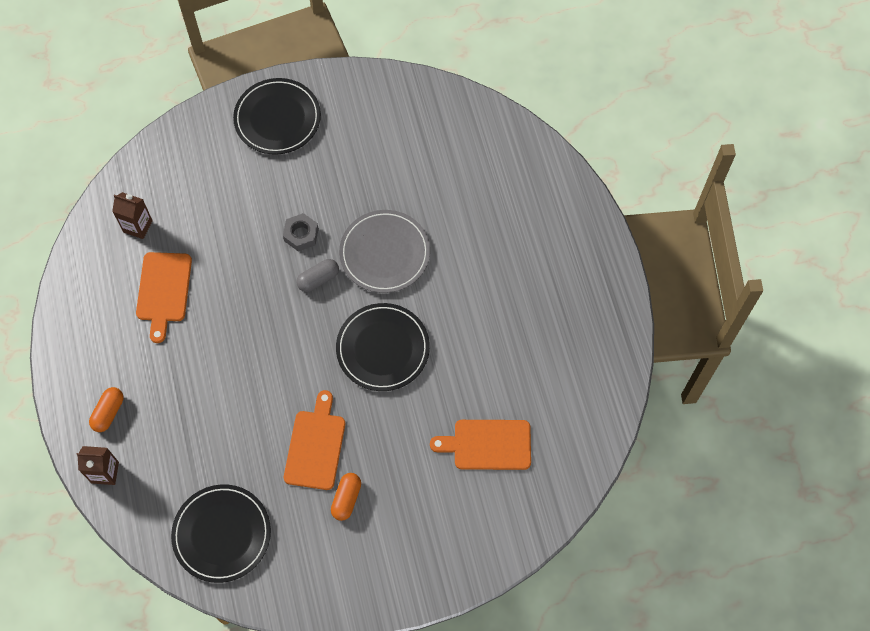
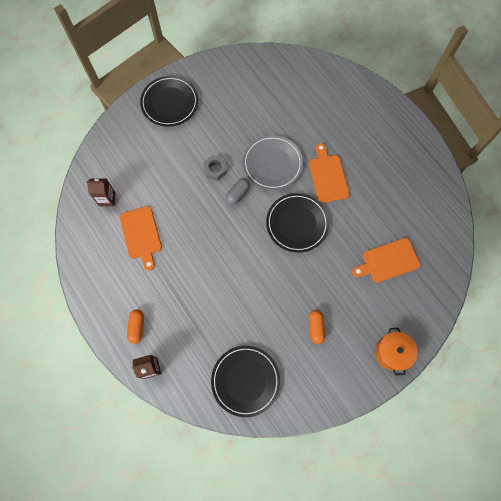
camera: 20 degrees left, 5 degrees up
orange cutting board [284,390,345,490] -> orange cutting board moved to [309,143,350,203]
none -> orange pot [375,328,418,376]

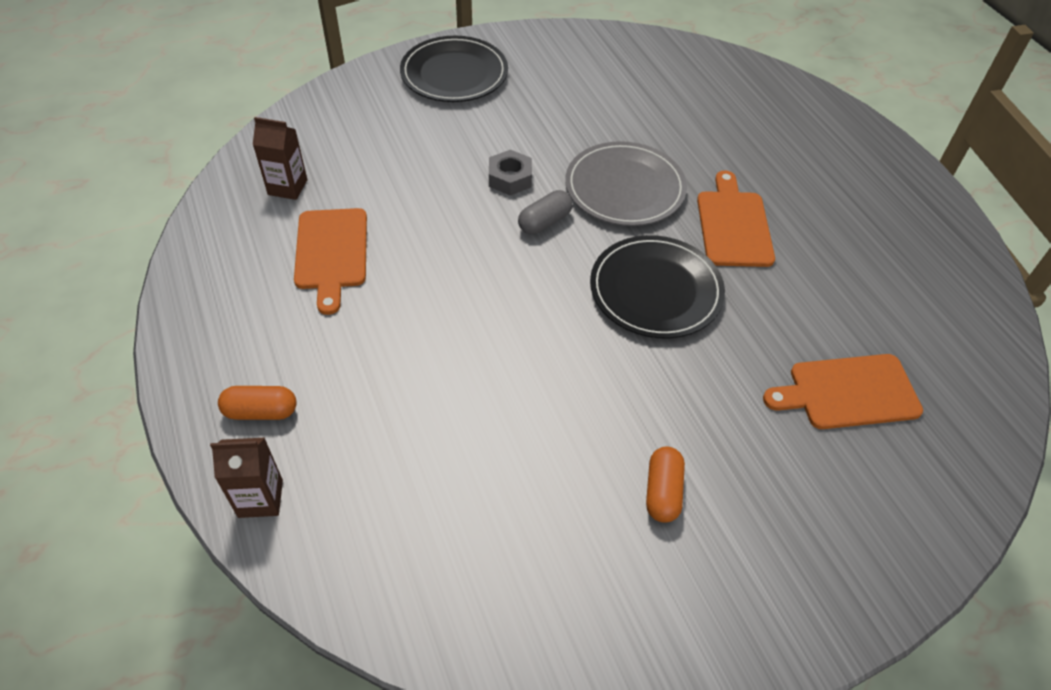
camera: 10 degrees right, 20 degrees down
orange capsule [127,309,144,344] -> orange capsule turned 75 degrees clockwise [218,386,297,420]
black plate [211,346,280,417] -> none
orange pot [375,328,418,376] -> none

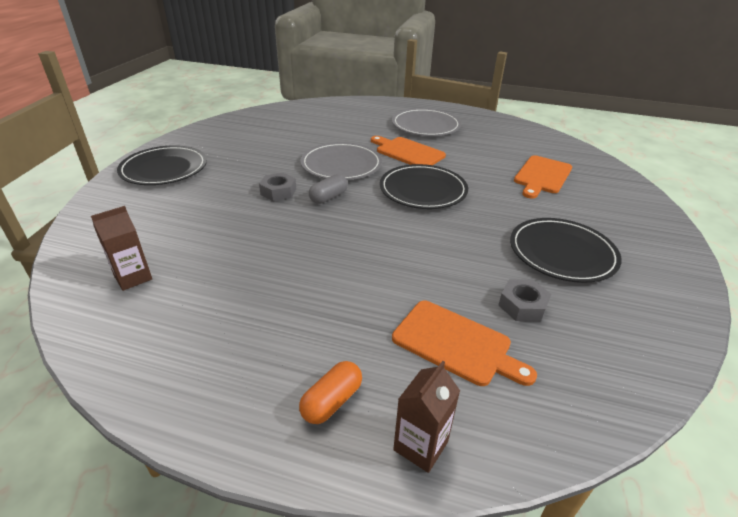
camera: 50 degrees left, 15 degrees down
orange cutting board [294,208,367,315] -> orange cutting board moved to [392,300,537,386]
grey capsule [518,190,573,235] -> grey capsule turned 45 degrees clockwise [309,174,348,204]
orange capsule [646,446,685,523] -> black plate [510,218,622,283]
none -> grey plate [392,108,461,136]
none -> grey nut [498,279,551,321]

